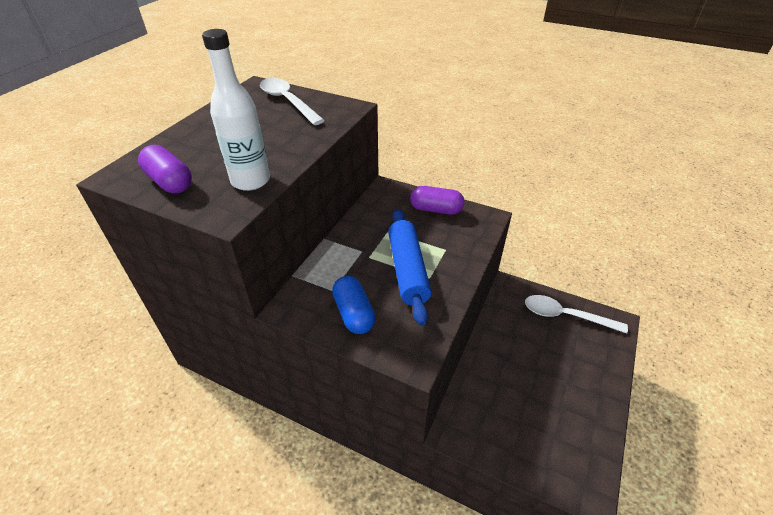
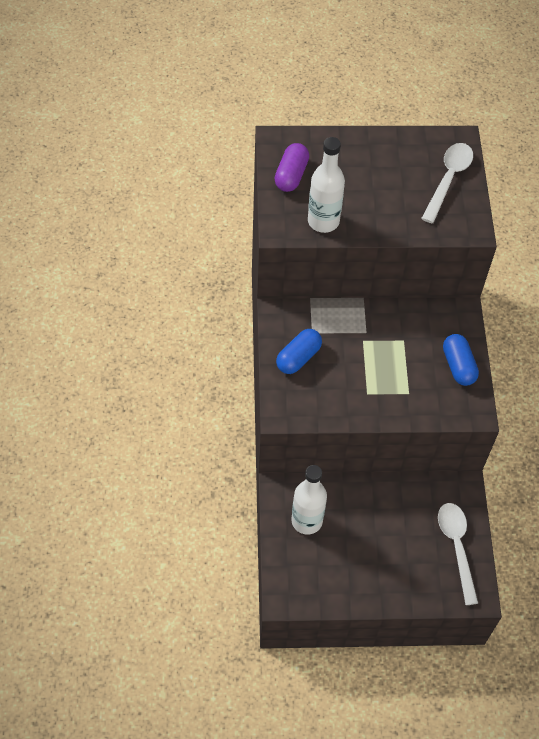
camera: 60 degrees right, 15 degrees up
blue rolling pin [388,209,431,326] -> none
purple capsule [410,186,464,215] -> blue capsule [443,334,479,386]
none -> white bottle [291,465,327,535]

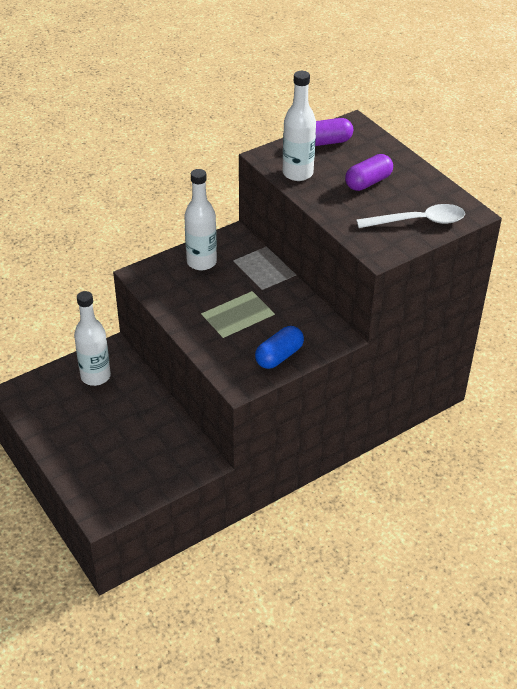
camera: 60 degrees right, 15 degrees down
blue capsule [276,329,322,374] -> white bottle [184,169,217,270]
white spoon [438,503,478,605] -> none
none -> purple capsule [345,154,393,191]

